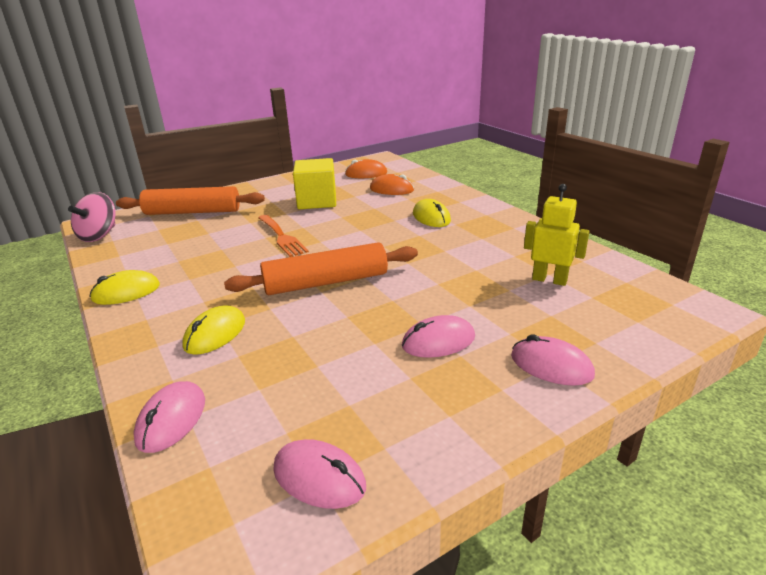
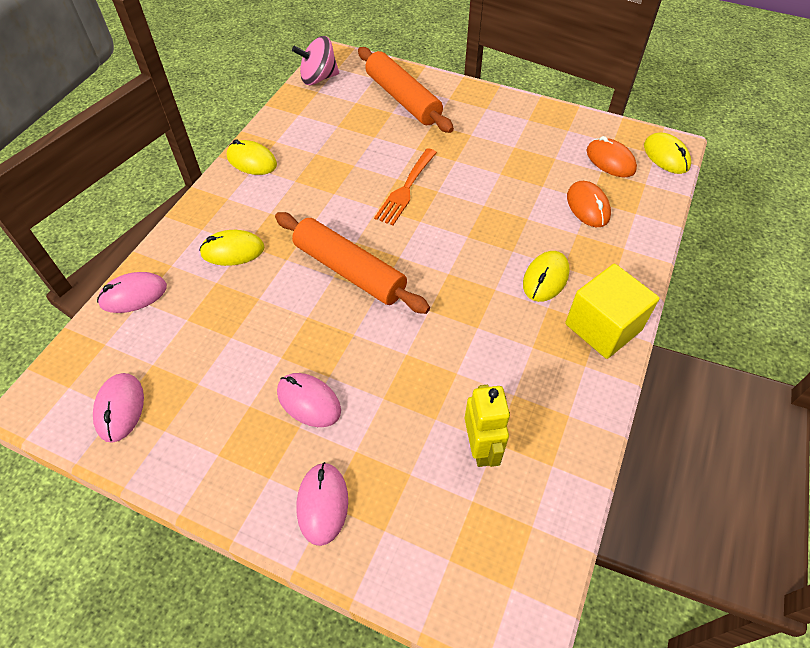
camera: 55 degrees right, 25 degrees up
yellow cube [293,158,336,209] -> yellow cube moved to [565,264,660,359]
none -> yellow mouse [644,133,691,174]

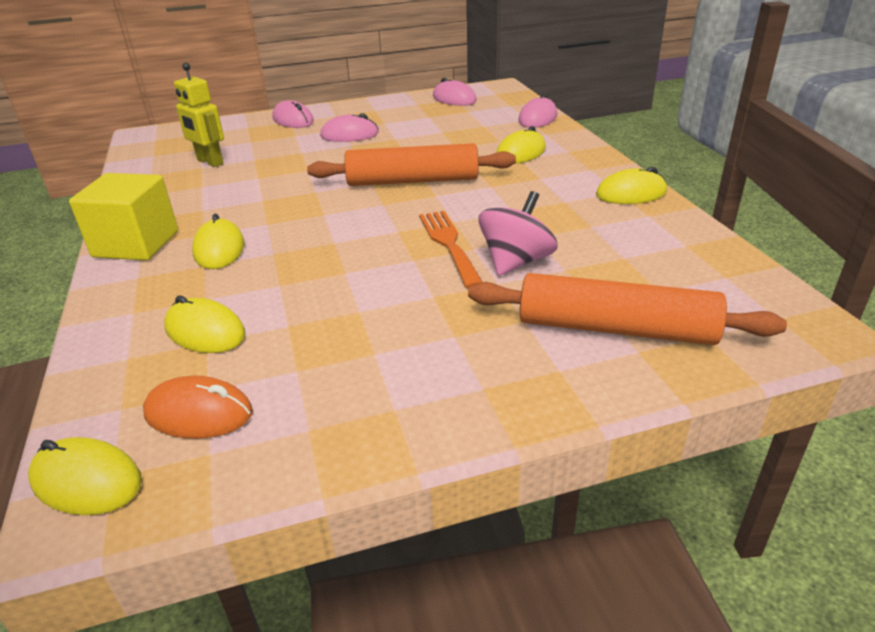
camera: 140 degrees right, 20 degrees down
pink spinning top [292,36,339,85] -> pink spinning top moved to [478,191,558,276]
orange mouse [567,181,611,227] -> yellow mouse [164,295,246,353]

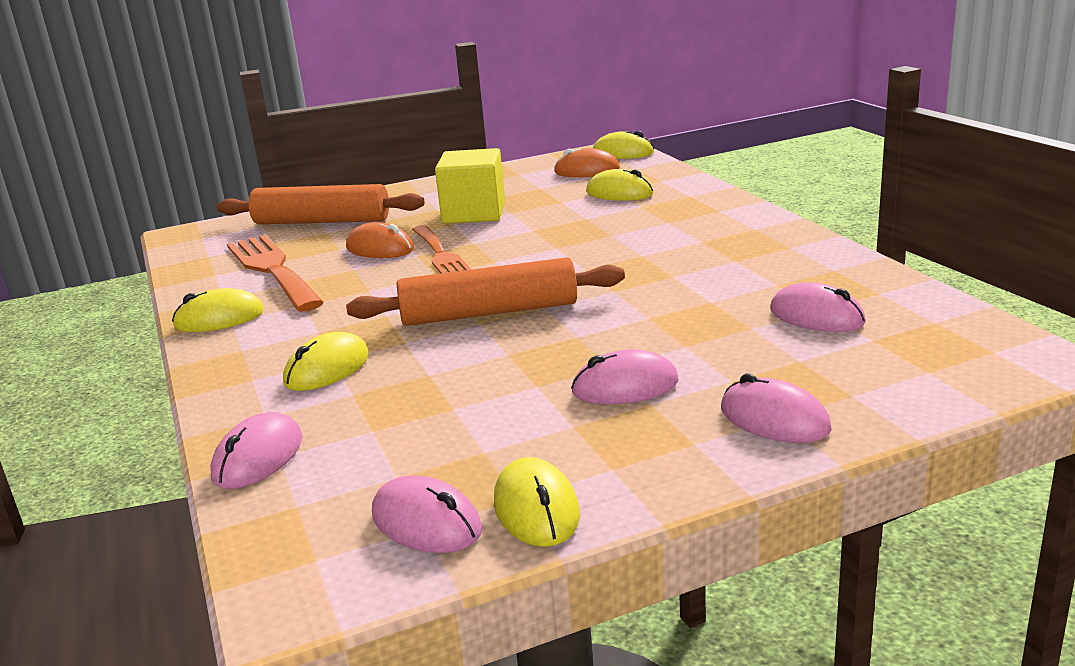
camera: 175 degrees right, 10 degrees down
yellow cube [69,173,178,261] -> yellow cube moved to [435,148,505,224]
yellow robot [174,63,224,167] -> pink mouse [770,282,866,332]
yellow mouse [192,214,245,269] -> yellow mouse moved to [494,457,580,547]
pink spinning top [478,191,558,276] -> orange mouse [346,222,414,258]
none -> orange fork [227,235,324,312]

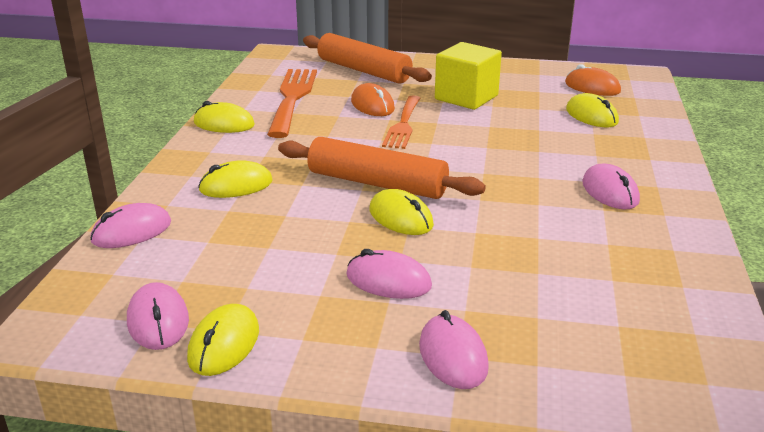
camera: 30 degrees right, 5 degrees up
yellow mouse [593,131,654,159] -> yellow mouse moved to [369,189,434,235]
pink mouse [770,282,866,332] -> pink mouse moved to [582,164,640,209]

